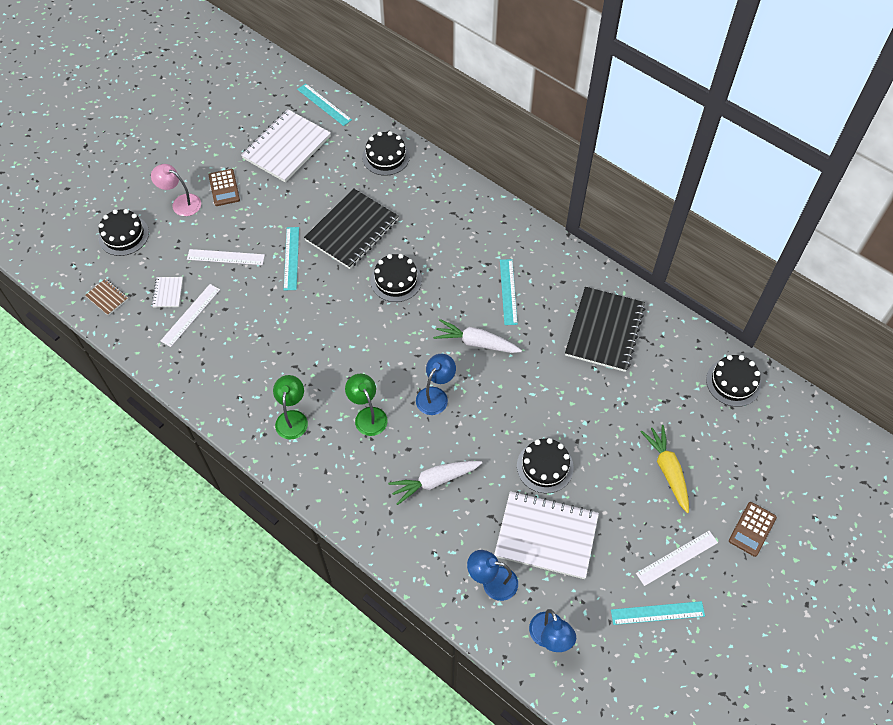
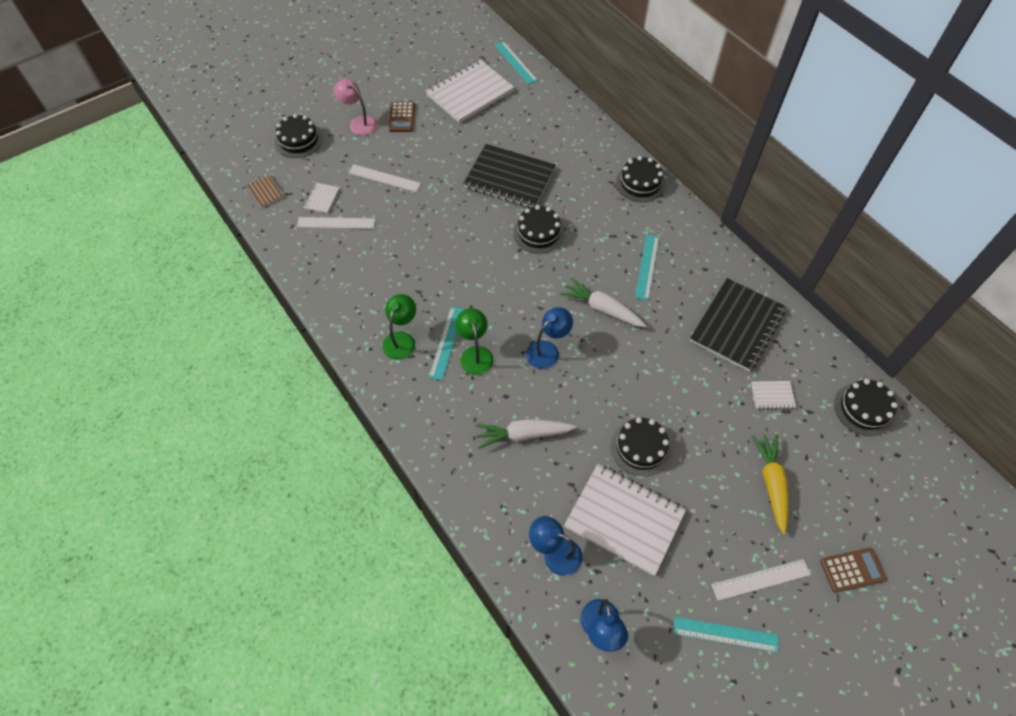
camera: 15 degrees right, 0 degrees up
white ruler [161,284,220,347] -> white ruler turned 45 degrees clockwise [297,217,375,229]
turquoise ruler [284,227,299,290] -> turquoise ruler moved to [429,307,464,380]
black notebook [304,188,399,269] -> black notebook turned 60 degrees clockwise [463,144,556,208]
black cake [362,131,410,176] -> black cake moved to [616,156,665,202]
brown calculator [729,502,777,557] -> brown calculator turned 150 degrees counterclockwise [820,548,886,593]
none -> white notebook [751,381,796,410]

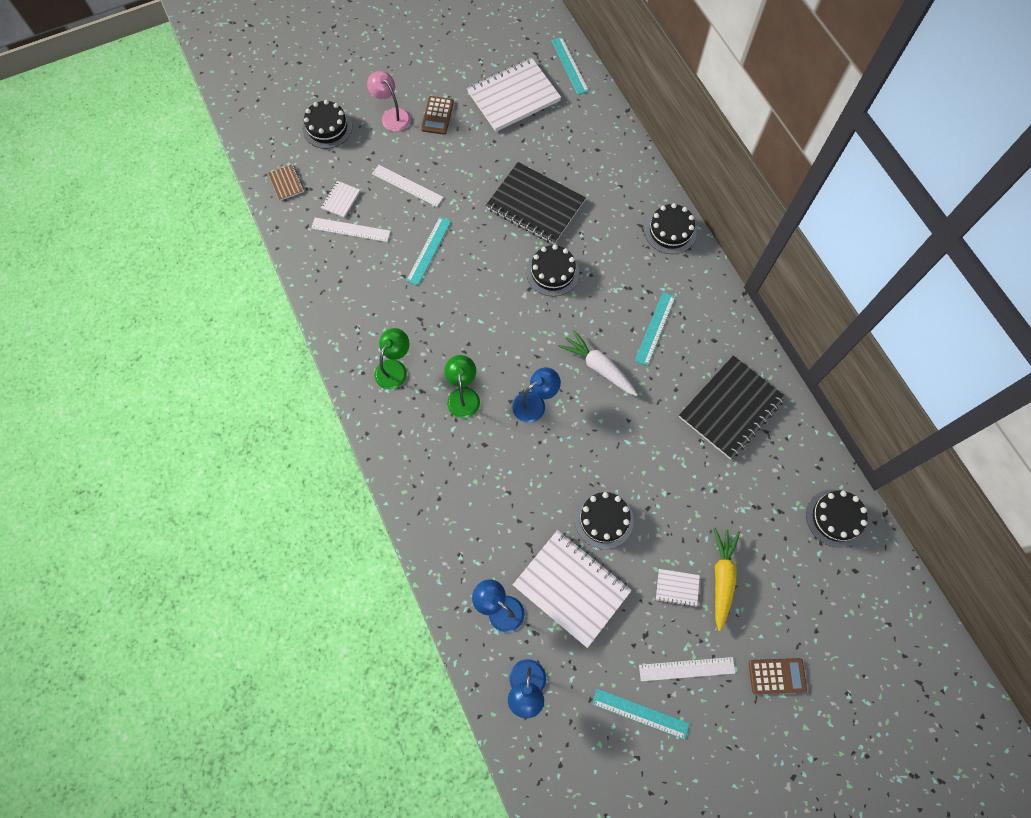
camera: 10 degrees right, 10 degrees up
turquoise ruler [429,307,464,380] -> turquoise ruler moved to [406,217,451,285]
white carrot [475,419,577,449] -> none
white notebook [751,381,796,410] -> white notebook moved to [656,569,700,607]

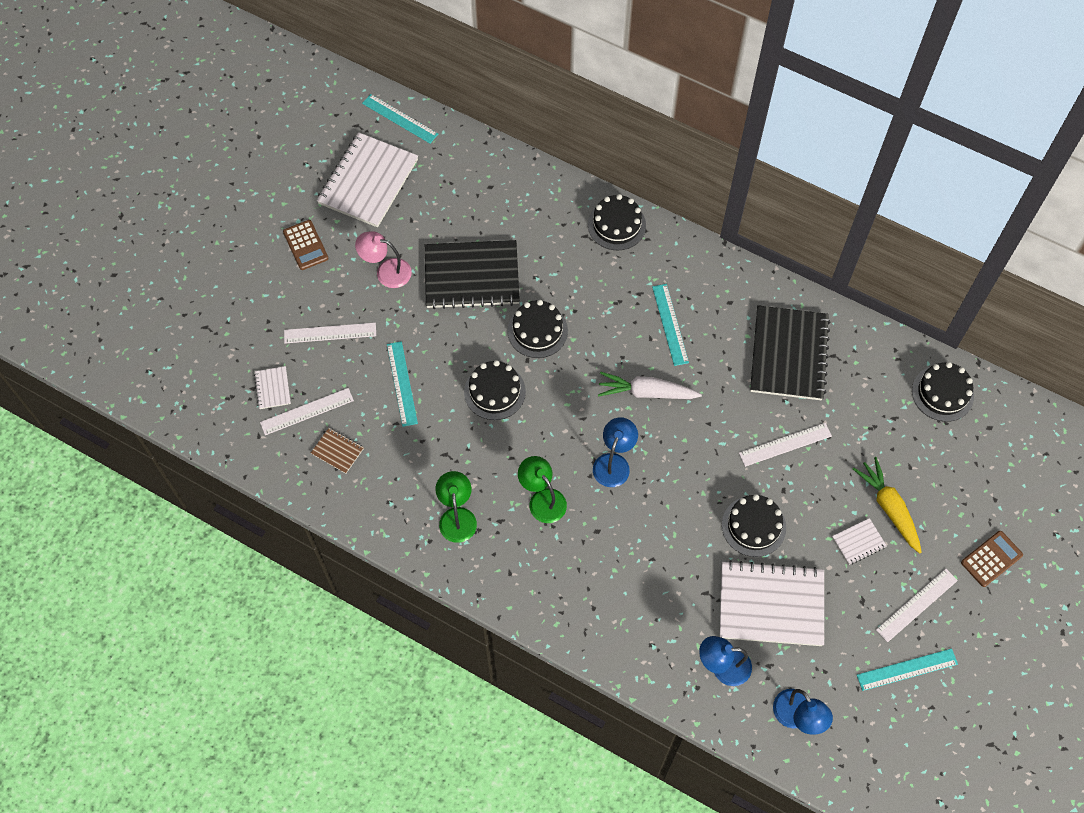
camera: 35 degrees left, 5 degrees down
brown notebook [268,164,304,201] -> brown notebook moved to [311,428,364,474]
black cake [303,100,352,149] -> black cake moved to [464,360,526,420]
pink lamp [367,71,411,132] -> pink lamp moved to [355,231,412,288]
none -> white ruler [739,423,832,467]

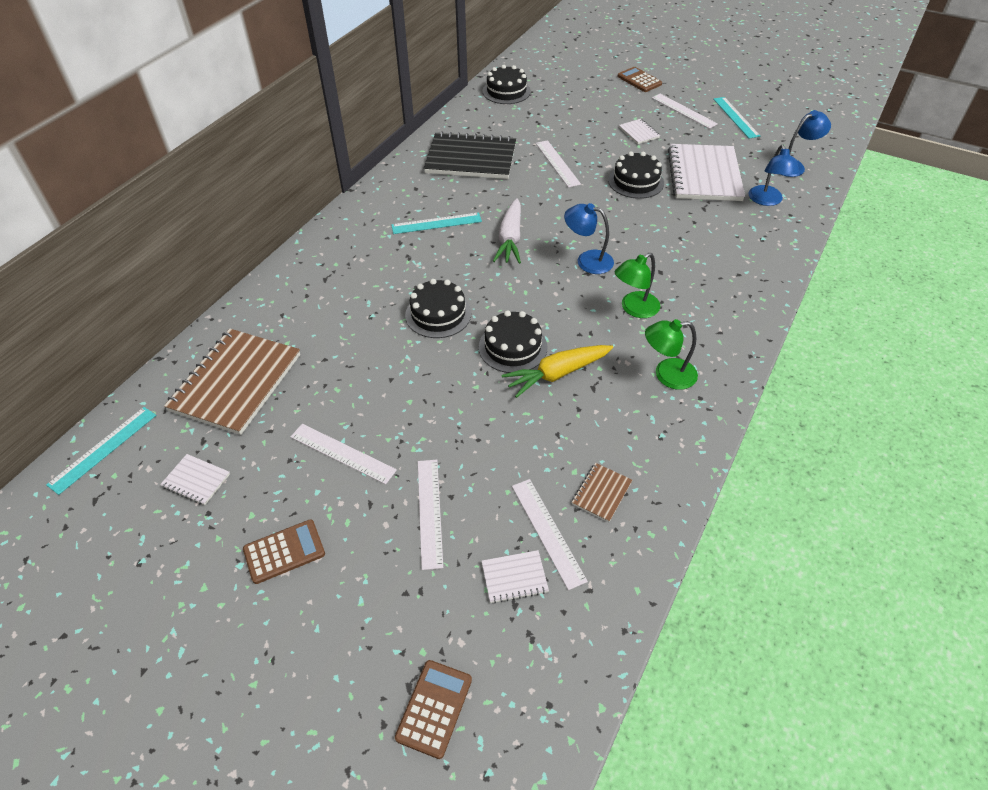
camera: 90 degrees left, 15 degrees down
white notebook [317,132,418,227] -> white notebook [160,454,230,505], size x0.43
pink lamp [355,231,412,288] -> white ruler [290,424,397,484]
turquoise ruler [387,341,418,427] -> none
black notebook [425,240,520,309] -> none
black cake [588,194,646,251] -> none
yellow carrot [853,457,922,554] -> yellow carrot moved to [502,345,613,398]
none -> brown notebook [164,329,300,435]
none -> brown calculator [395,660,472,759]

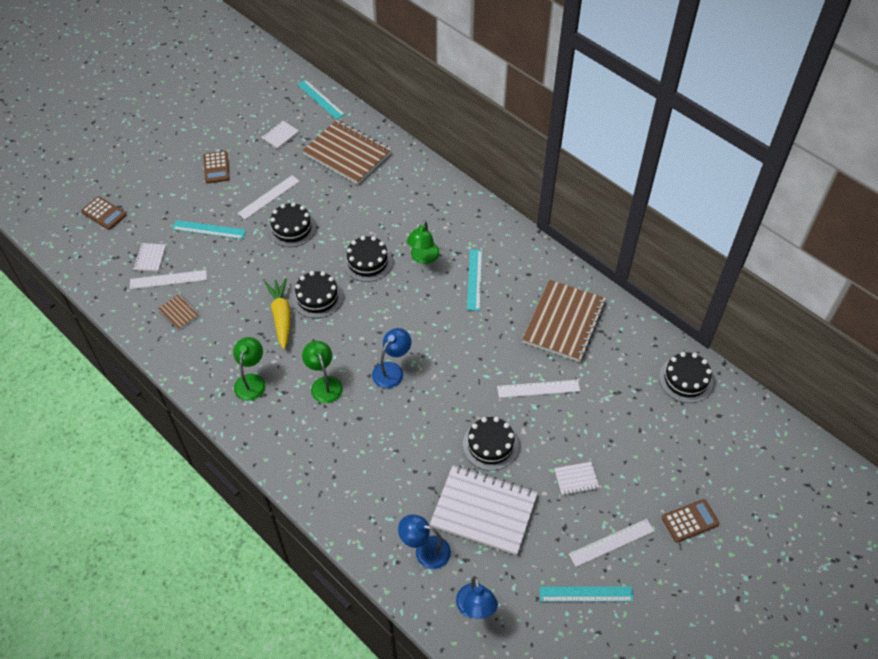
camera: 105 degrees right, 5 degrees up
white ruler [418,460,443,570] -> turquoise ruler [172,220,246,239]
black notebook [424,131,516,179] -> brown notebook [522,280,606,362]
white carrot [493,198,521,264] -> none
none -> black cake [268,202,316,247]
none -> green lamp [407,220,440,264]

